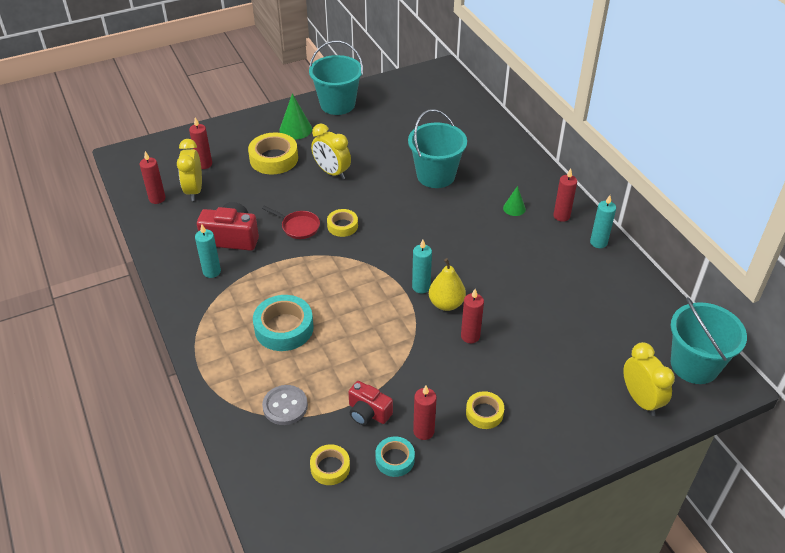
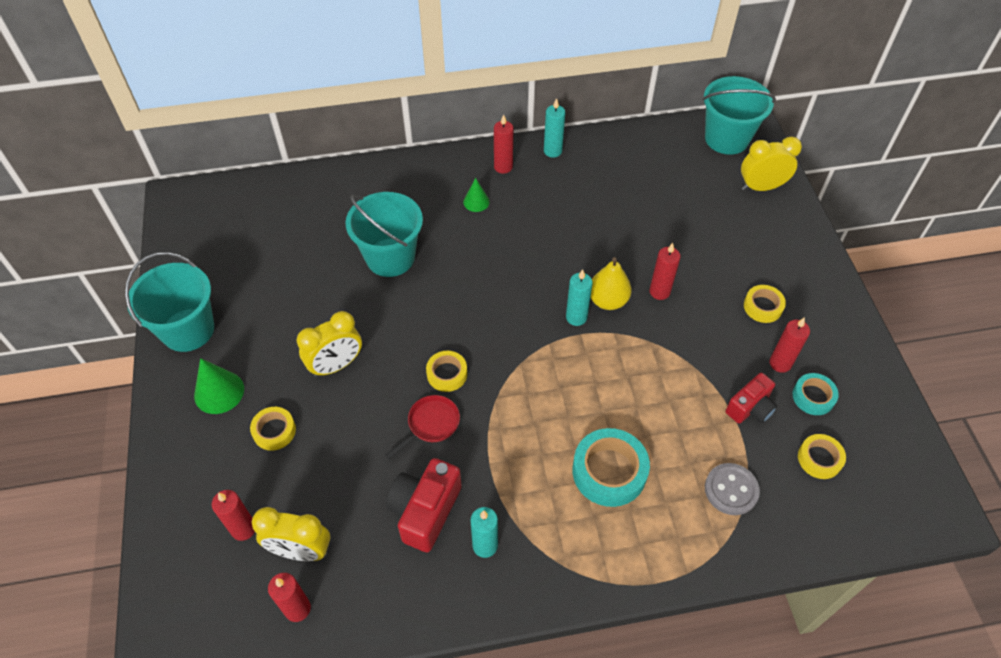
camera: 75 degrees left, 10 degrees up
yellow tape [248,132,298,174] -> yellow tape [250,407,296,451], size x0.59

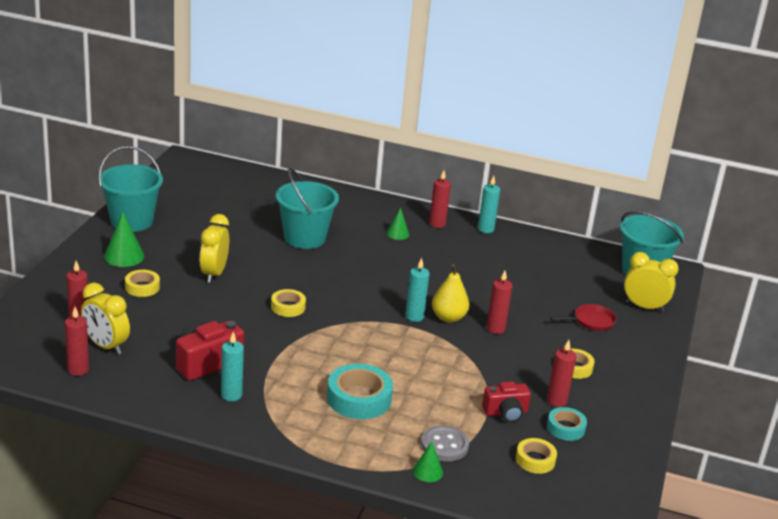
camera: 25 degrees right, 25 degrees down
yellow clock [297,311,362,377] -> yellow clock turned 105 degrees clockwise [200,214,229,283]
red pan [385,395,460,459] -> red pan moved to [550,304,617,331]
none -> green cone [413,442,443,482]

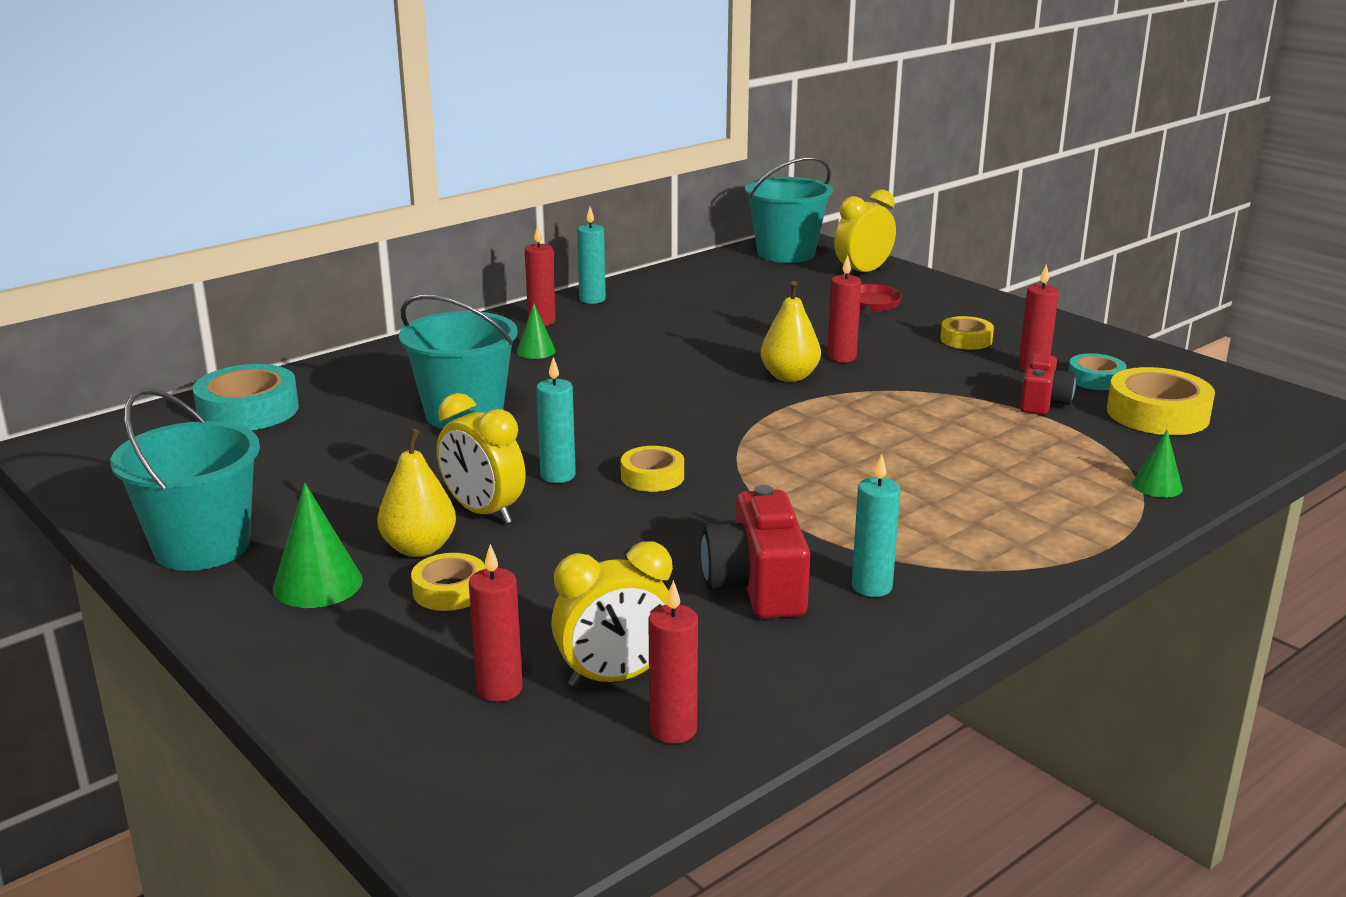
camera: 55 degrees left, 5 degrees down
turquoise tape [327,364,393,419] -> turquoise tape moved to [193,364,299,430]
turquoise candle [405,258,429,322] -> turquoise candle moved to [536,357,576,483]
grey button [421,426,469,461] -> none
yellow tape [516,438,557,474] -> yellow tape [1107,367,1215,435], size x1.70
none -> yellow pear [377,429,456,557]

